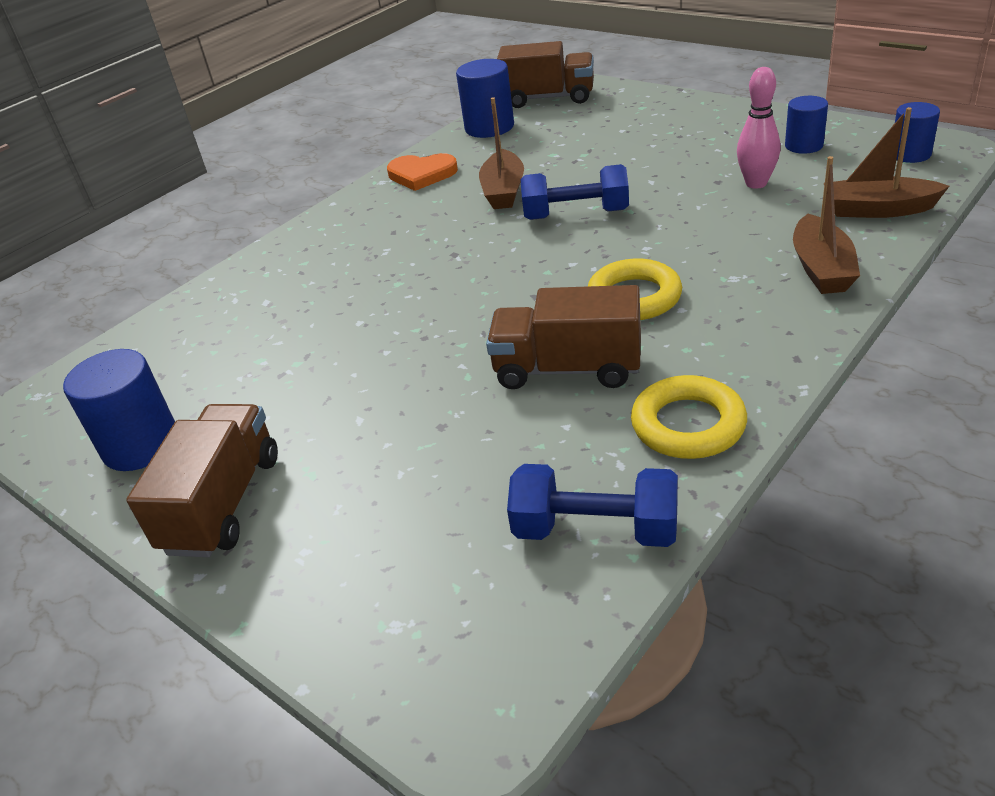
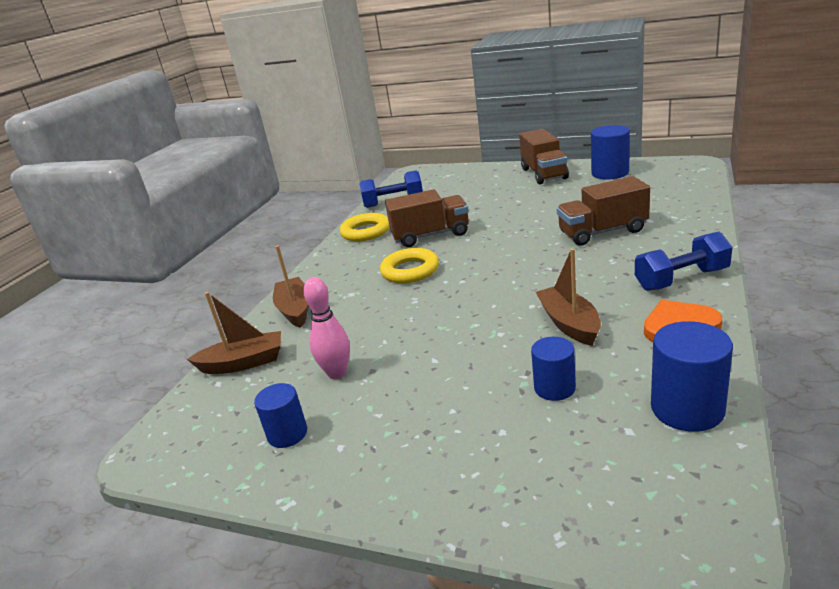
camera: 160 degrees right, 10 degrees down
brown truck [497,41,594,108] -> brown truck moved to [557,176,650,246]
blue dumbbell [521,164,629,220] -> blue dumbbell moved to [635,231,732,291]
blue cylinder [895,102,940,163] -> blue cylinder moved to [531,337,576,401]

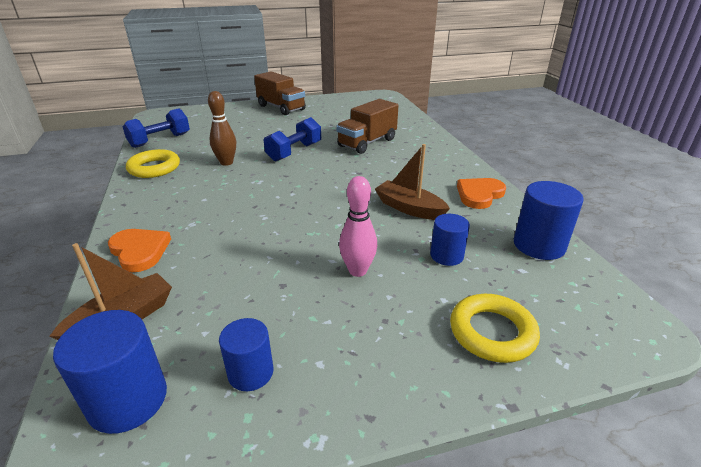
camera: 40 degrees left, 5 degrees up
brown boat [273,245,309,328] -> orange heart [108,229,171,272]
pink bowling pin [303,277,350,379] -> pink bowling pin moved to [339,176,377,277]
yellow ring [380,248,439,283] -> yellow ring moved to [450,294,540,363]
brown truck [385,189,469,247] -> brown bowling pin [208,91,236,166]
blue cylinder [591,125,630,180] -> blue cylinder moved to [53,310,167,434]
blue dumbbell [635,231,732,291] -> blue dumbbell moved to [264,117,321,162]

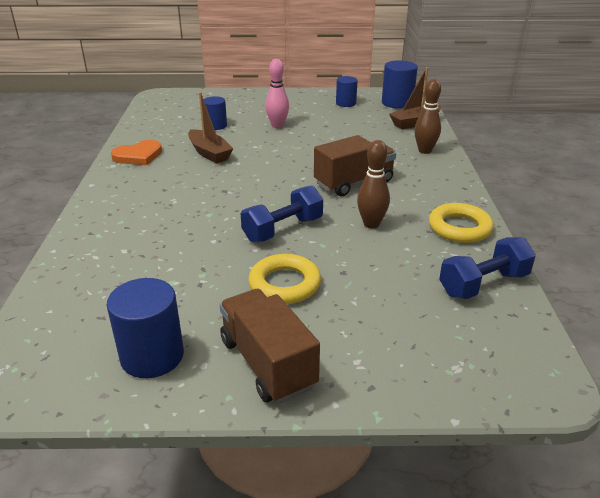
camera: 165 degrees left, 0 degrees up
orange heart [108,229,171,272] -> brown bowling pin [414,79,441,154]
brown truck [336,99,399,154] -> brown truck moved to [314,135,396,196]
yellow ring [450,294,540,363] -> yellow ring moved to [248,254,321,304]
blue cylinder [514,181,584,260] -> blue cylinder moved to [106,278,184,378]

